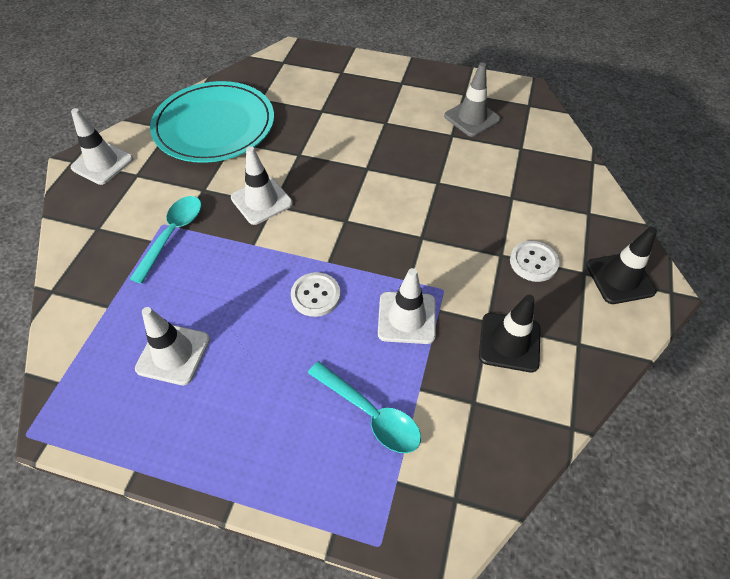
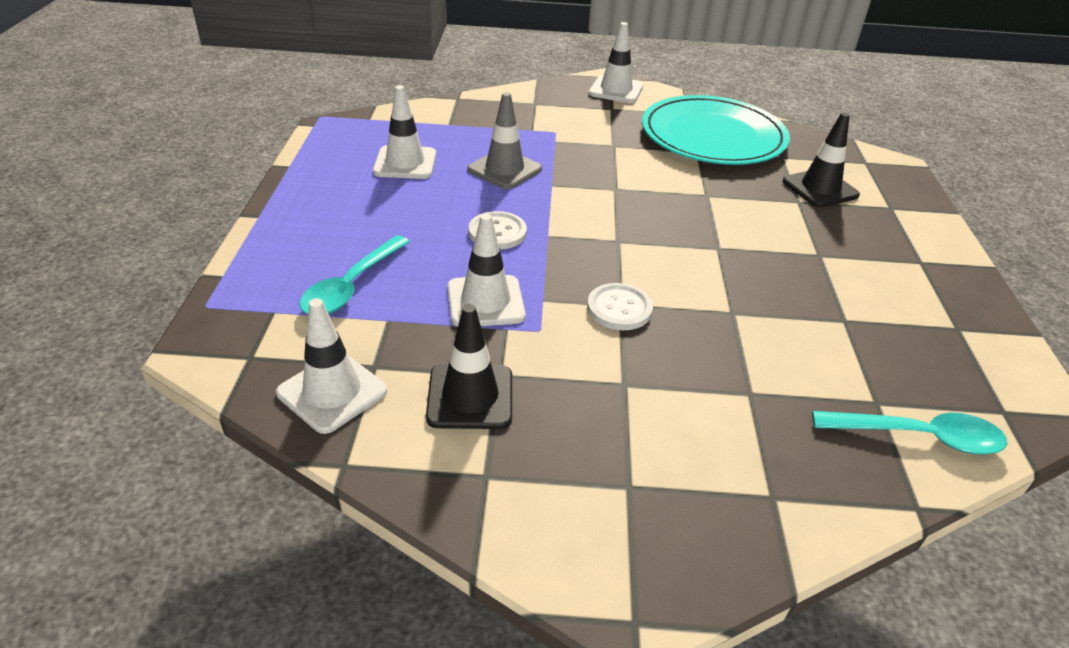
camera: 75 degrees right, 15 degrees down
turquoise spoon [130,196,201,284] -> turquoise spoon moved to [812,411,1007,454]
white traffic cone [231,146,293,225] -> white traffic cone moved to [276,298,387,434]
grey traffic cone [444,63,501,137] -> grey traffic cone moved to [468,92,542,189]
white button [510,241,560,282] -> white button moved to [587,283,653,330]
black traffic cone [586,227,657,304] -> black traffic cone moved to [783,112,860,208]

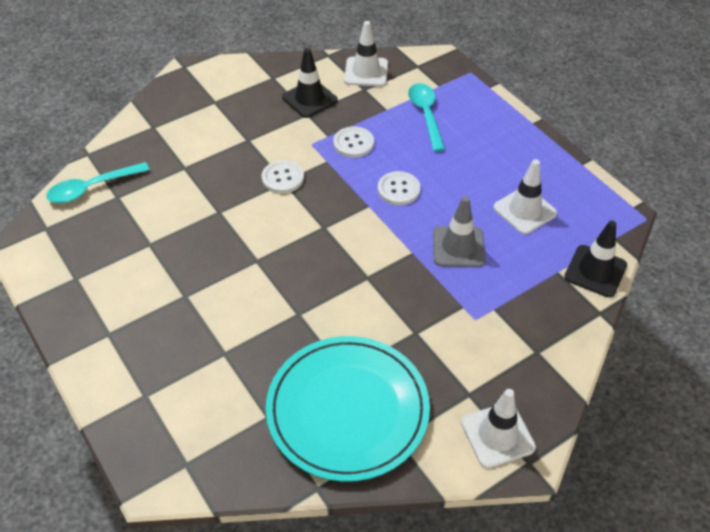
camera: 145 degrees right, 10 degrees up
white traffic cone [448,214,526,327] -> white button [333,127,374,158]
black traffic cone [783,112,860,208] -> black traffic cone moved to [564,221,627,297]

